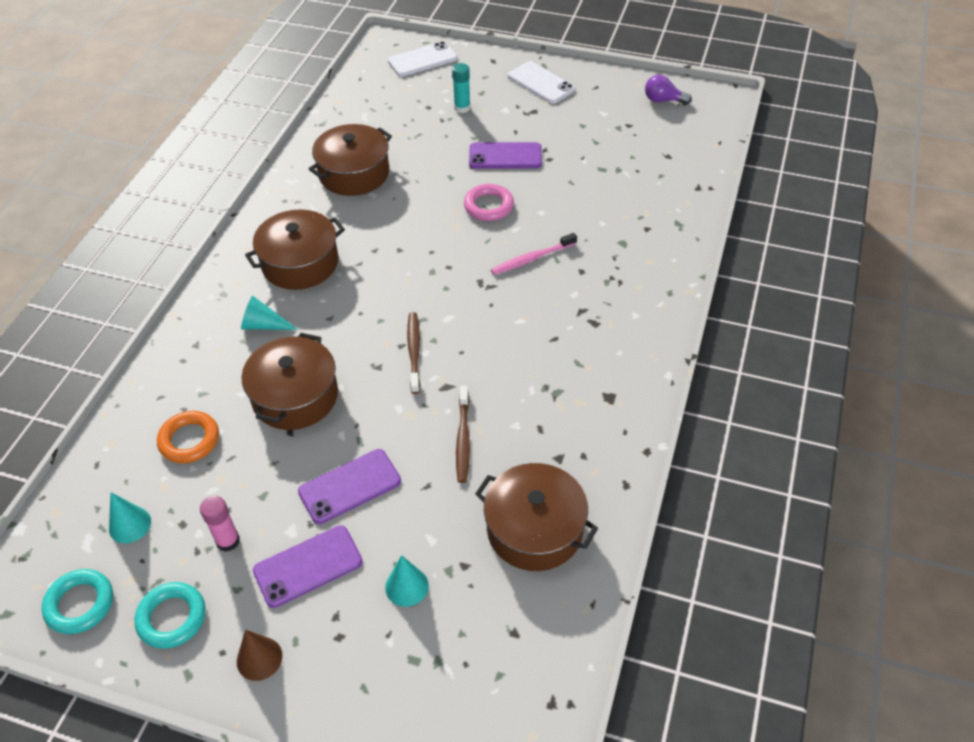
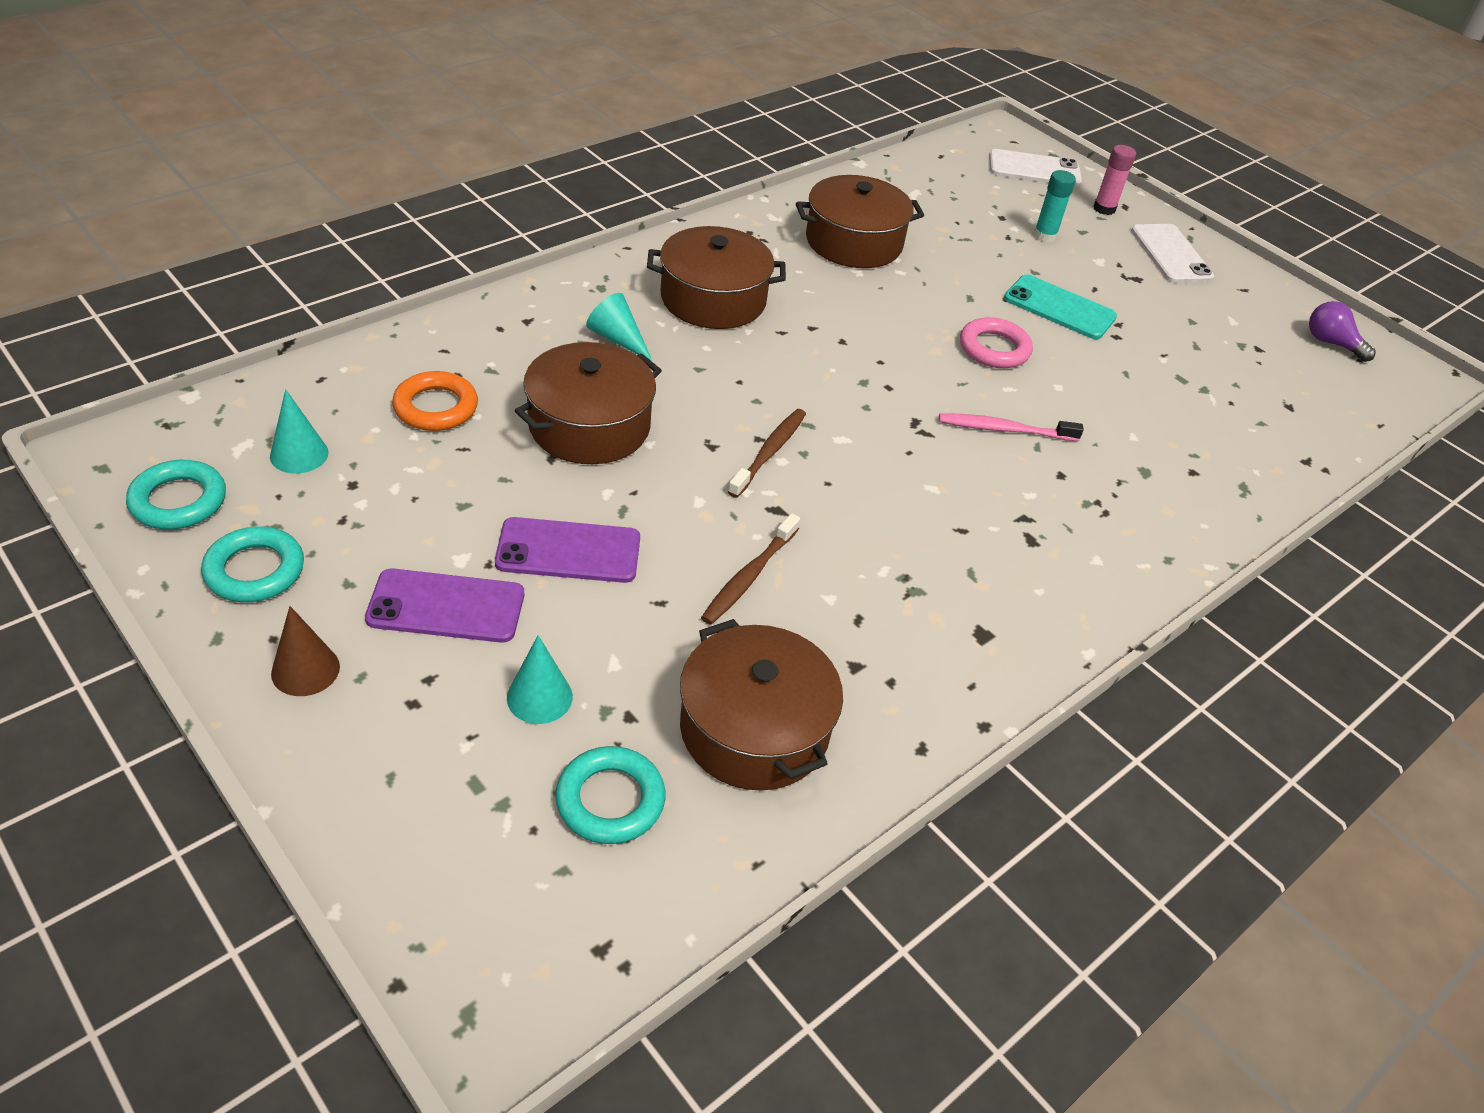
camera: 25 degrees right, 5 degrees down
pink glue stick [200,496,240,552] -> pink glue stick moved to [1093,145,1136,215]
purple phone [469,142,542,169] -> turquoise phone [1004,274,1117,339]
none -> turquoise ring [555,746,665,844]

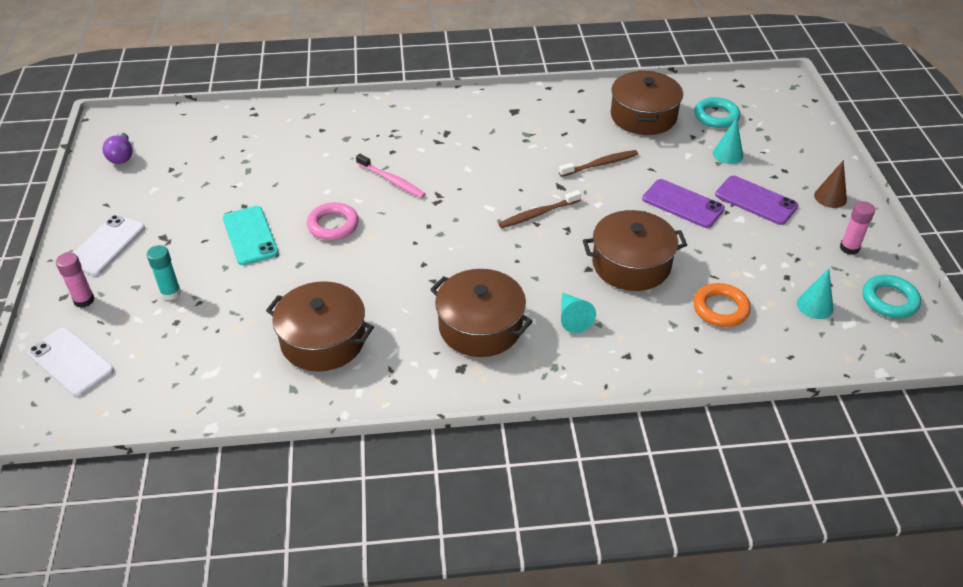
camera: 140 degrees left, 0 degrees up
turquoise ring [201,526,304,602] -> pink glue stick [840,201,875,255]

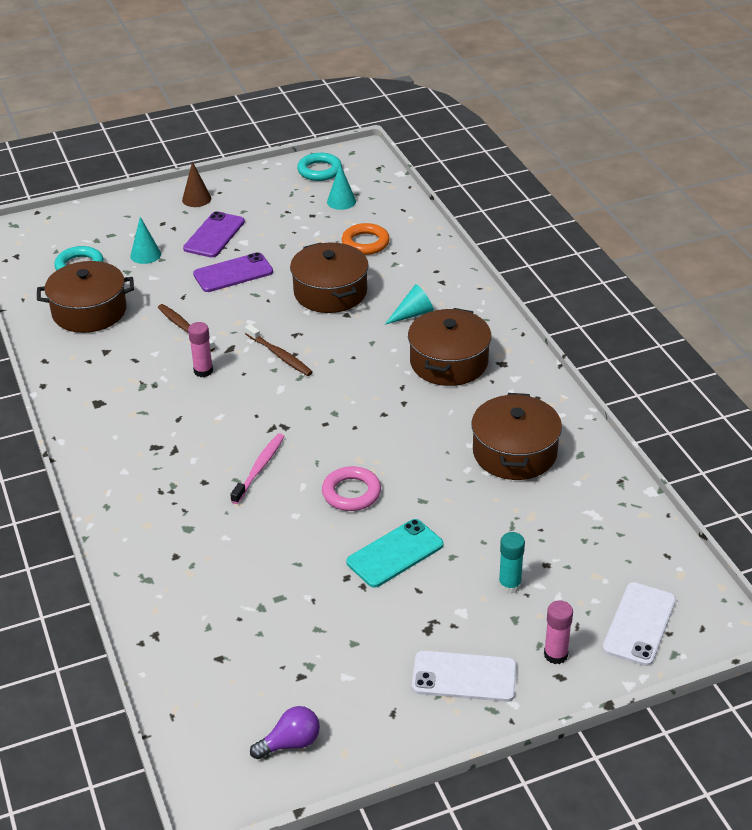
camera: 105 degrees left, 5 degrees down
purple phone [642,179,725,228] -> purple phone turned 45 degrees clockwise [193,252,273,292]
pink glue stick [840,201,875,255] -> pink glue stick moved to [188,322,213,377]

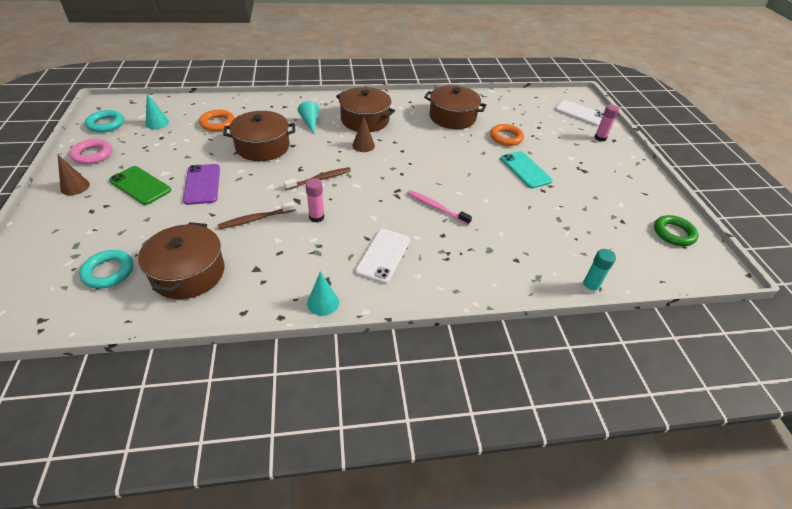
camera: 80 degrees left, 5 degrees up
turquoise cone [130,217,161,264] -> turquoise cone moved to [307,271,339,316]
purple phone [183,211,245,257] -> green phone [109,166,171,205]
purple light bulb [250,706,320,759] -> green ring [654,215,699,246]
pink ring [322,466,381,511] -> pink ring moved to [69,139,112,164]
white phone [412,650,517,702] -> white phone moved to [355,229,410,284]
turquoise glue stick [499,532,525,594] -> turquoise glue stick moved to [581,249,616,294]
none -> brown cone [352,116,375,152]
none -> orange ring [490,124,524,146]

